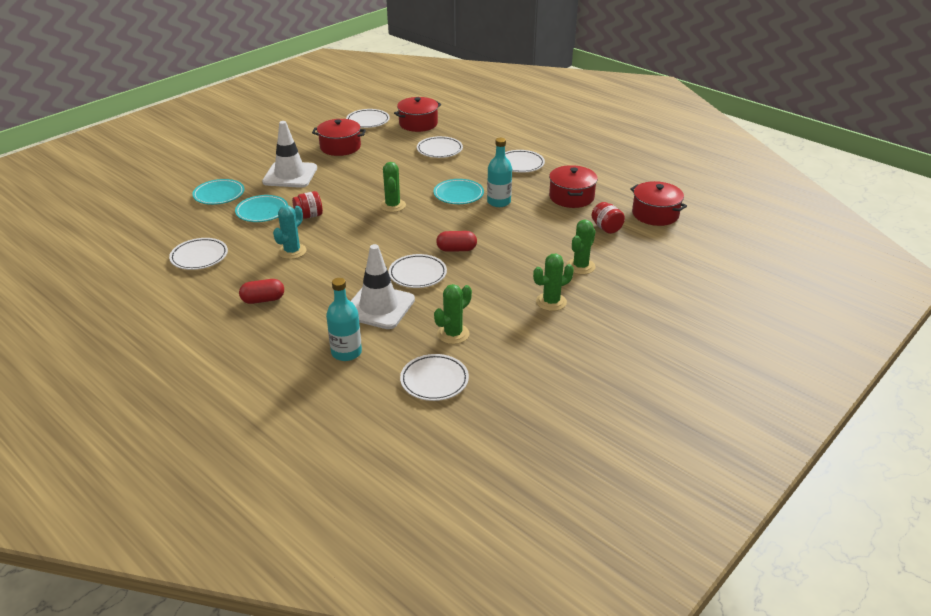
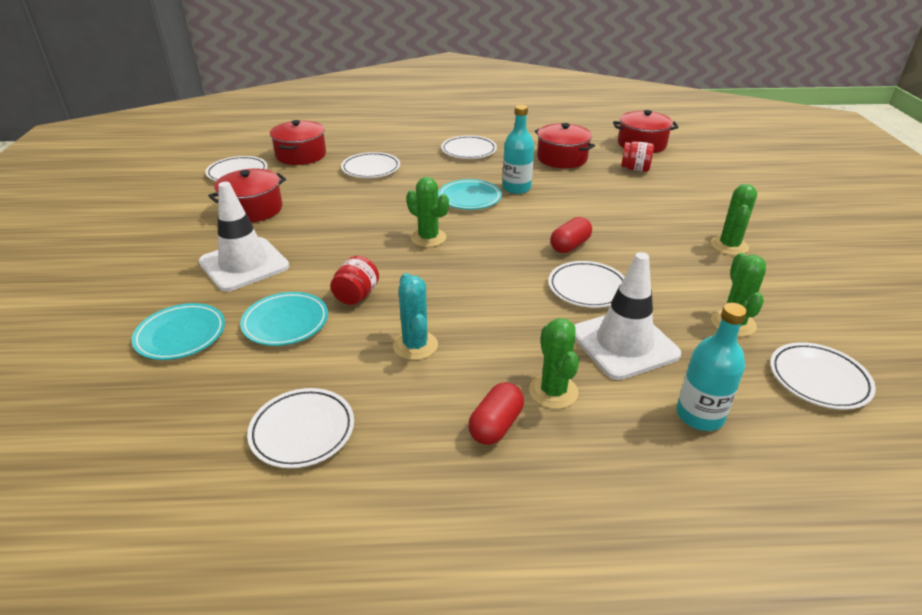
camera: 45 degrees left, 0 degrees up
green cactus [566,220,596,275] -> green cactus moved to [529,318,579,409]

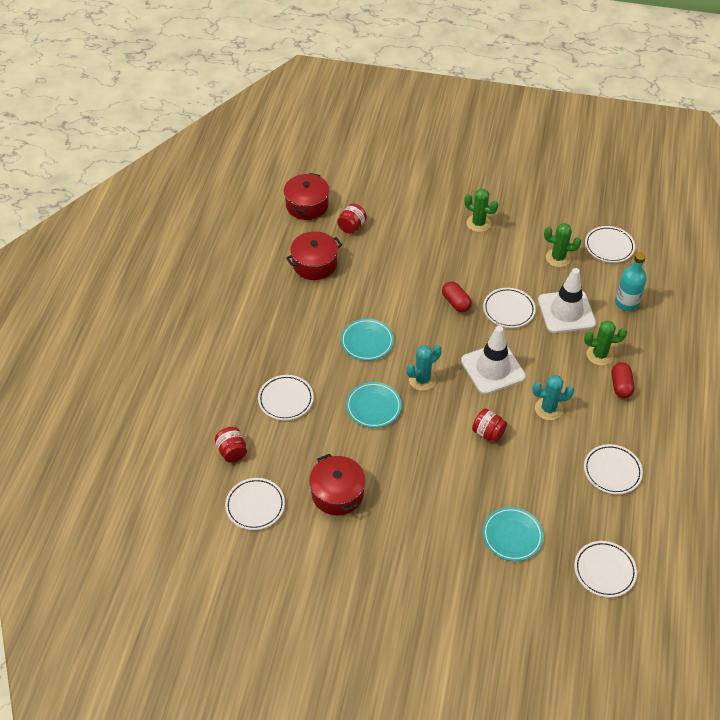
camera: 75 degrees left, 15 degrees up
white traffic cone [198,182,289,292] -> white traffic cone moved to [461,326,526,395]
turquoise plate [240,292,328,346] -> turquoise plate moved to [346,382,402,428]
red pot [270,120,326,165] -> red jar [215,427,247,463]
green cactus [406,177,449,247] -> turquoise cactus [407,345,442,391]
white plate [441,135,497,159] -> white plate moved to [574,541,637,598]
red capsule [468,382,524,445] -> red capsule turned 45 degrees clockwise [612,362,634,398]
turquoise bottle [502,105,534,194] -> none

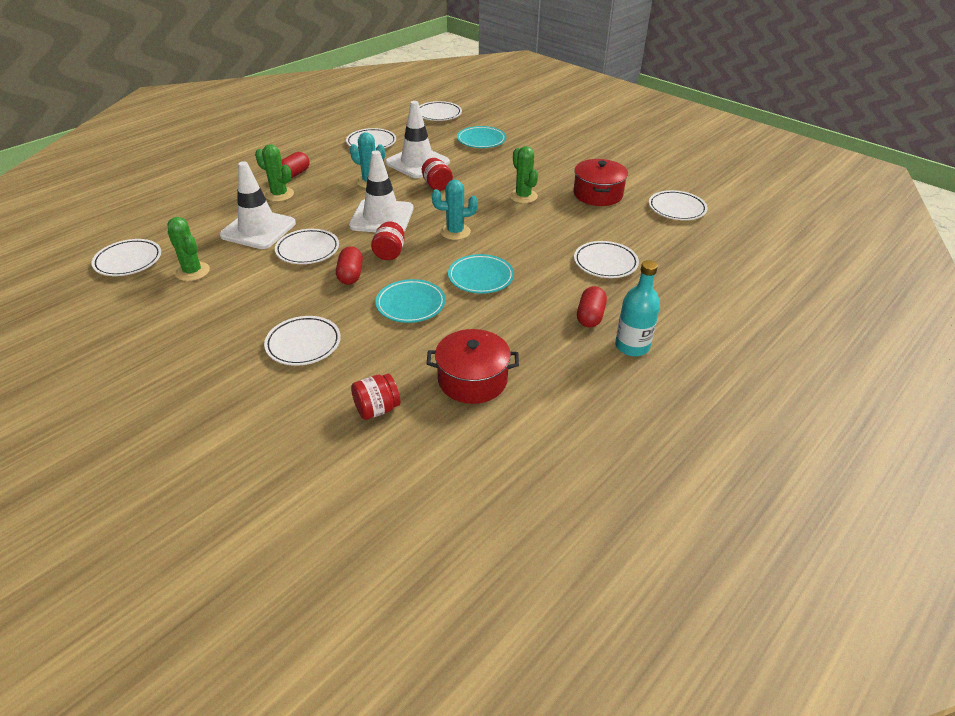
camera: 150 degrees left, 10 degrees down
red jar [215,427,247,463] -> red jar moved to [371,222,405,260]
red pot [284,173,329,220] -> none
turquoise plate [346,382,402,428] -> turquoise plate moved to [376,279,446,323]
green cactus [464,188,498,232] -> green cactus moved to [509,146,538,203]
turquoise bottle [615,252,647,311] -> turquoise bottle moved to [615,260,660,356]
none -> white plate [264,316,341,366]
none -> white traffic cone [385,101,450,178]
none -> red capsule [577,286,607,328]

